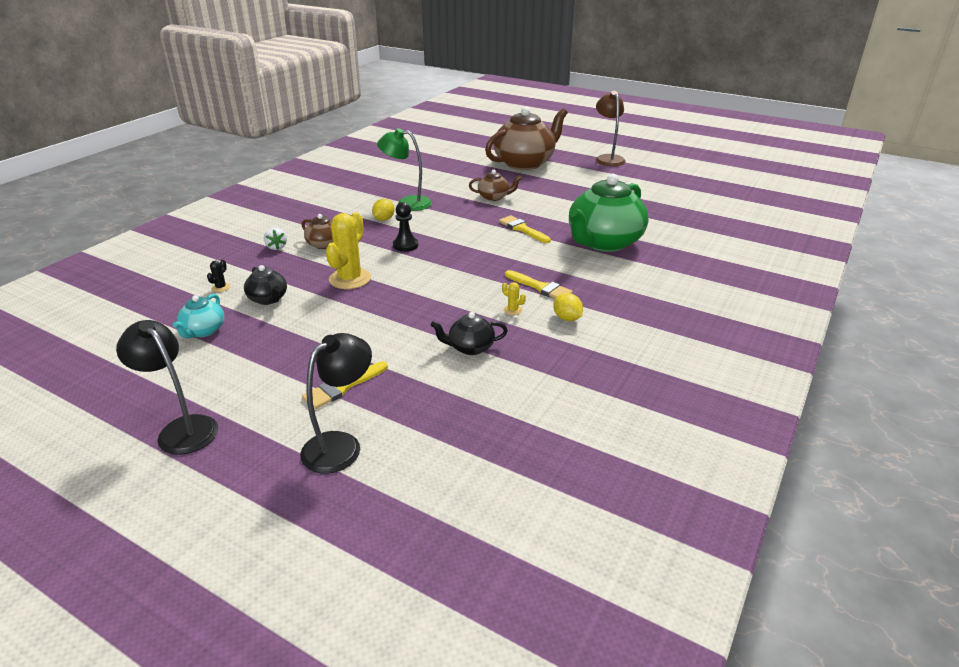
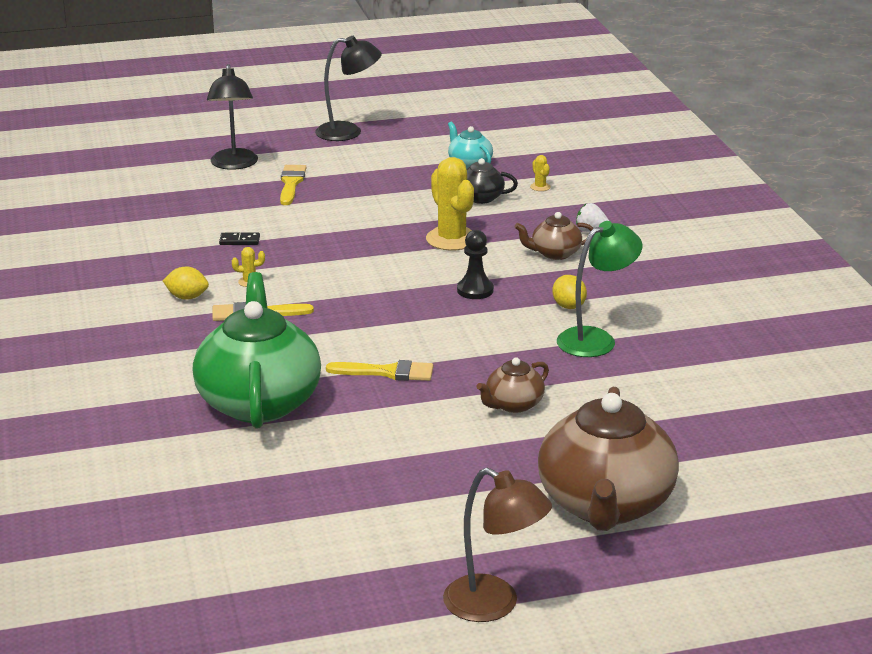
camera: 135 degrees right, 5 degrees down
black cactus [207,260,230,292] -> yellow cactus [530,155,551,191]
black teapot [431,312,508,355] -> black domino [219,233,260,245]

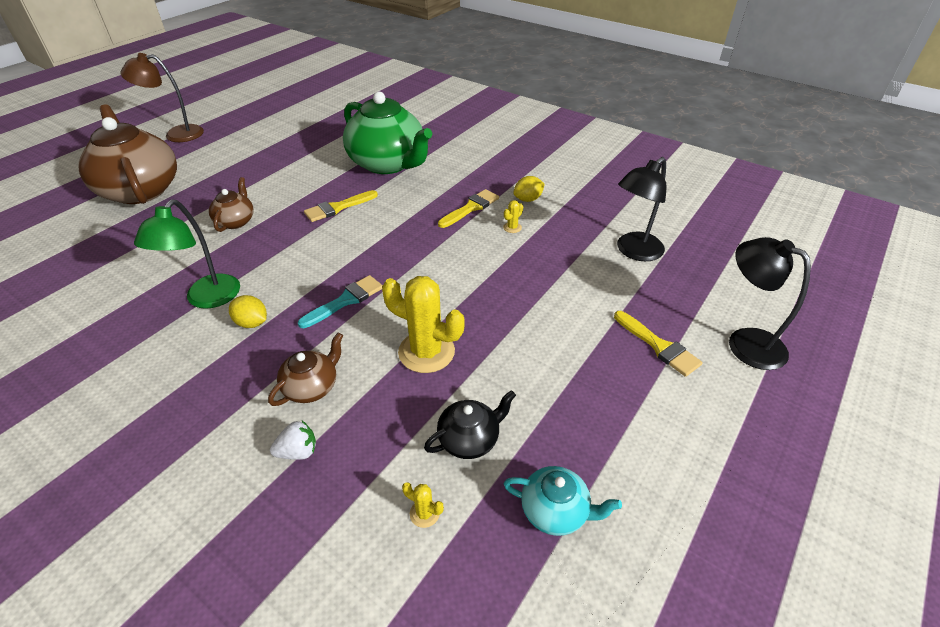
camera: 140 degrees right, 15 degrees up
black domino [219,233,260,245] -> none
black lamp [315,36,382,141] -> black lamp moved to [617,157,667,261]
black pawn [457,230,494,299] -> turquoise brush [298,275,383,328]

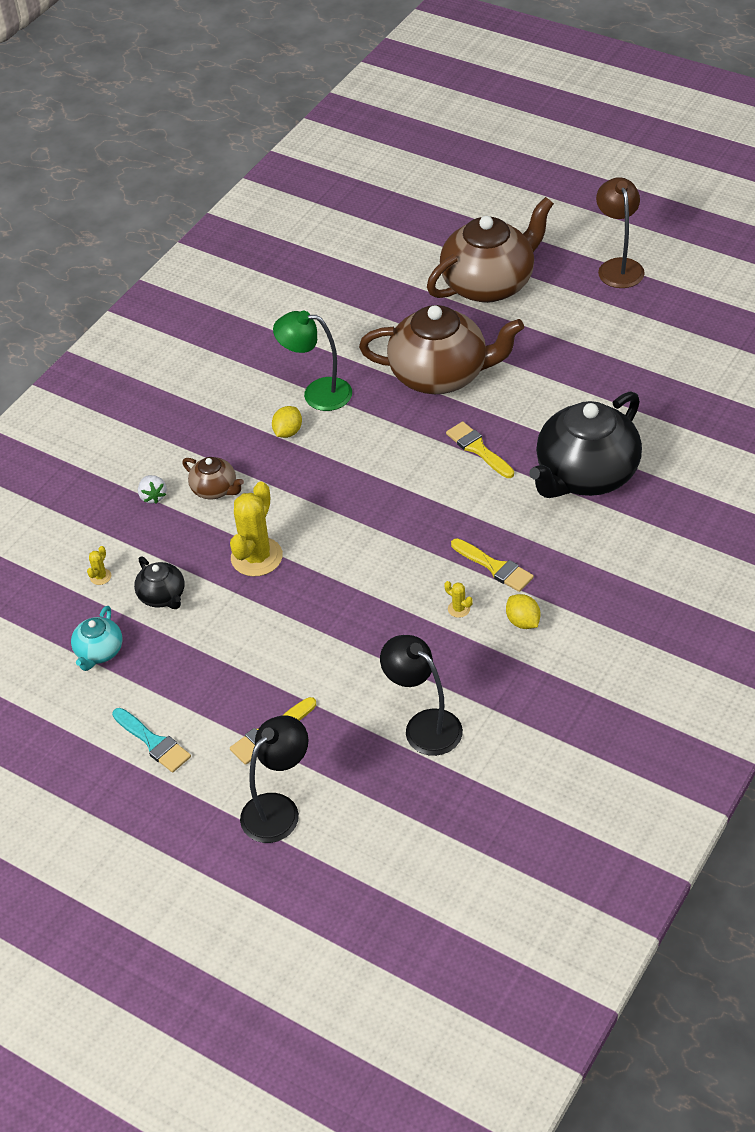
camera: 90 degrees right, 5 degrees up
brown teapot [209,177,254,232] -> brown teapot [359,305,524,394], size x2.16
turquoise brush [298,275,383,328] -> turquoise brush moved to [112,708,191,773]
green teapot [343,92,432,174] -> black teapot [529,391,642,498]

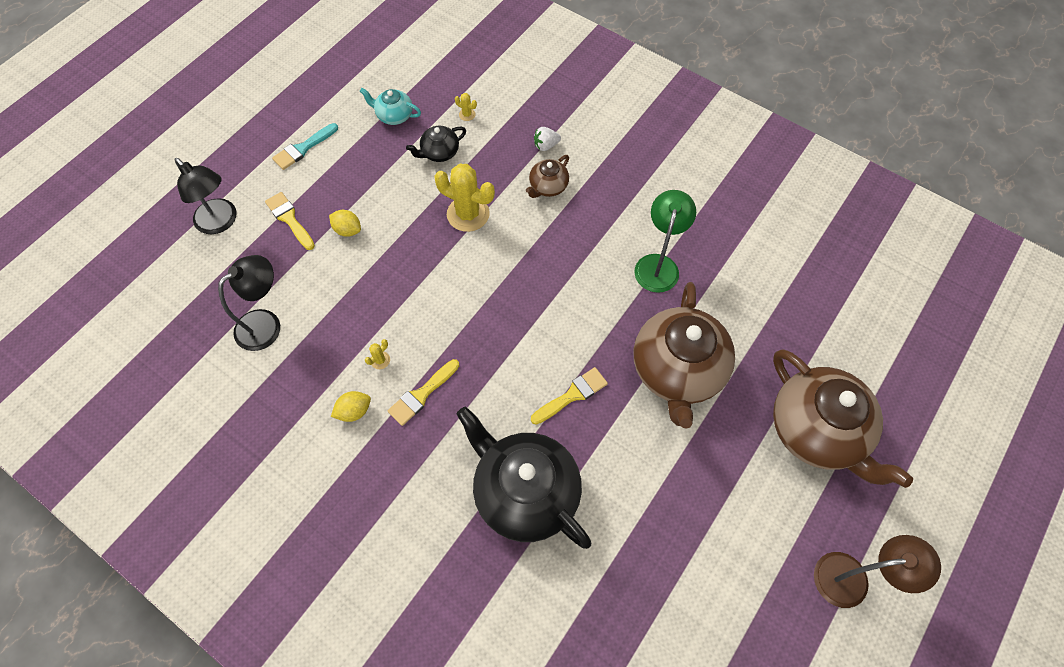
camera: 90 degrees right, 15 degrees up
yellow lemon [272,406,302,438] -> yellow lemon moved to [329,210,361,237]

